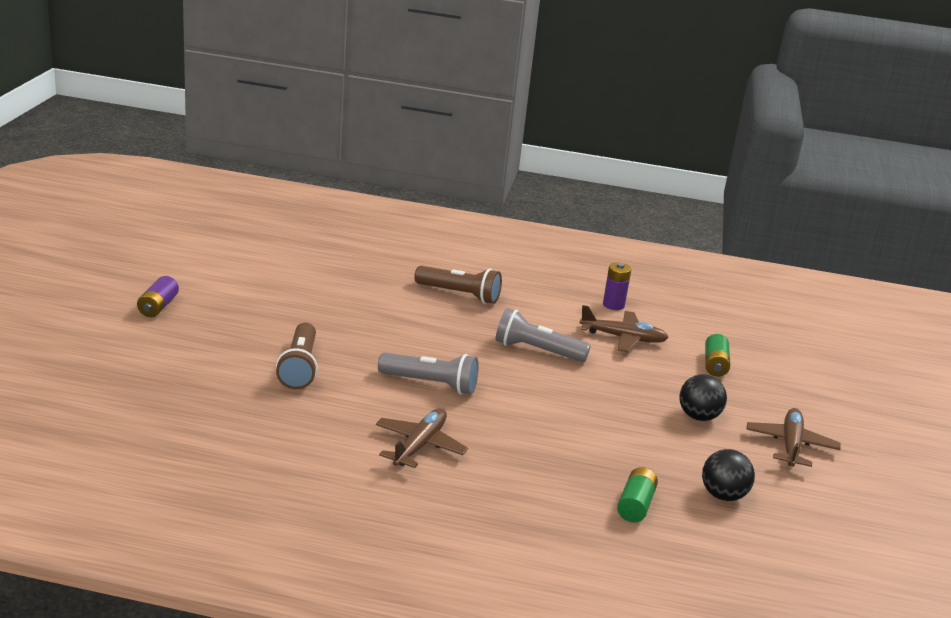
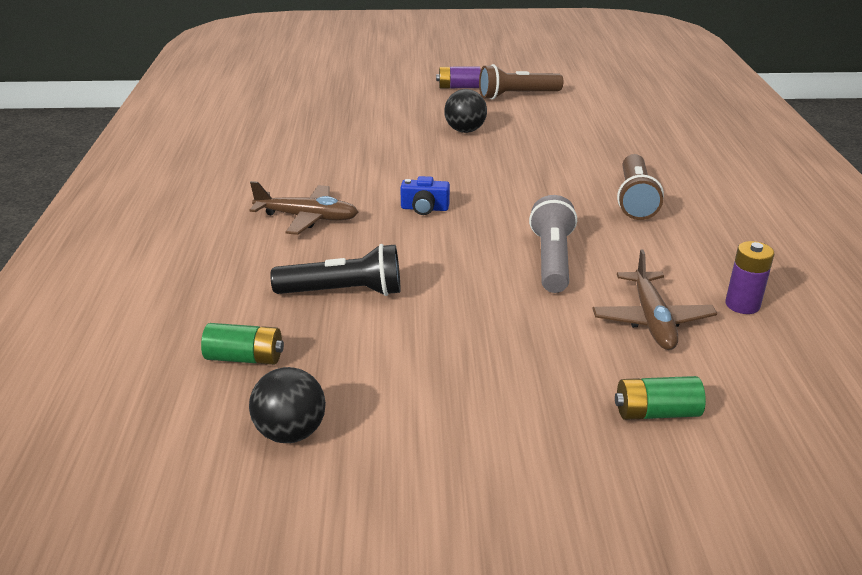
camera: 80 degrees right, 5 degrees up
brown flashlight [276,323,318,389] -> brown flashlight moved to [479,64,564,100]
grey flashlight [378,353,479,394] -> blue camera [400,176,450,215]
black ball [679,374,727,421] -> black ball moved to [444,89,487,133]
brown plane [746,408,841,467] -> none
none -> black flashlight [270,244,400,296]

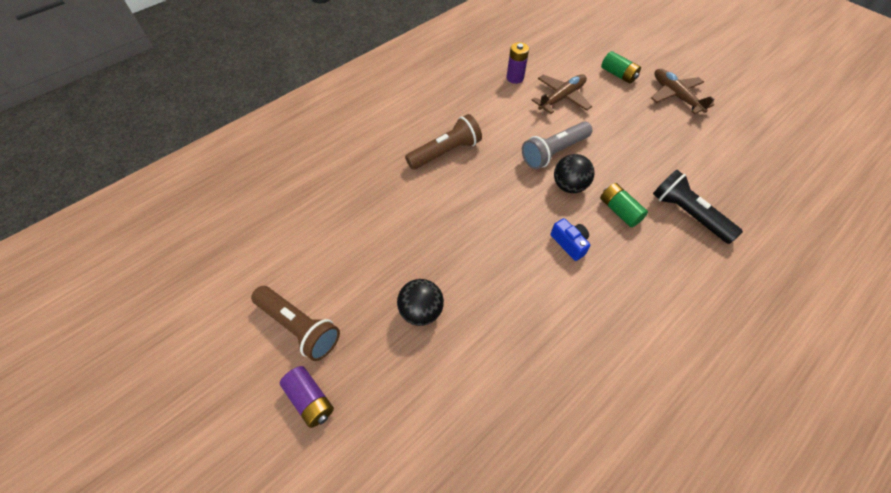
camera: 130 degrees left, 25 degrees up
green battery [201,323,284,365] -> green battery moved to [600,183,648,227]
brown plane [249,181,359,235] -> brown plane moved to [651,69,714,114]
black ball [249,367,326,443] -> black ball moved to [554,154,594,193]

